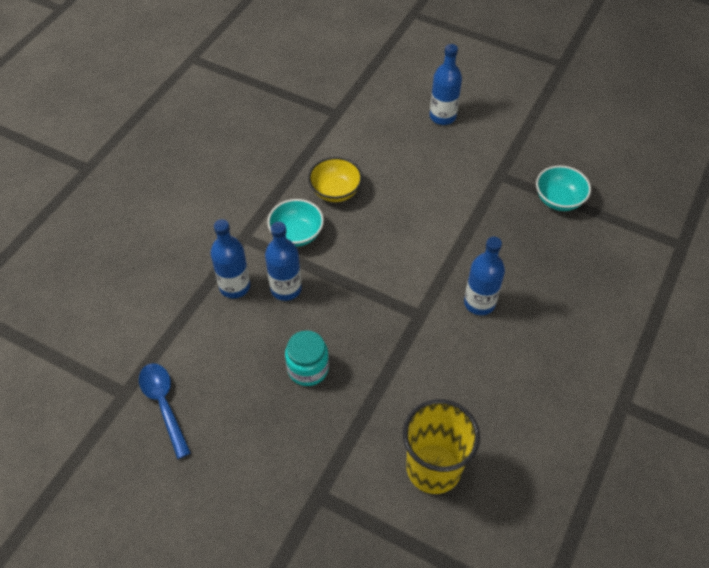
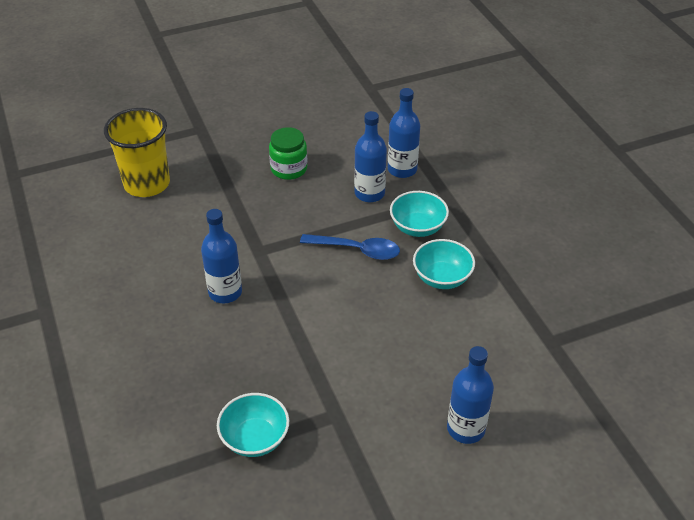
camera: 130 degrees right, 10 degrees down
blue spoon [139,363,191,459] -> blue spoon moved to [300,234,400,260]
turquoise jar [285,330,329,386] -> green jar [269,127,307,180]
yellow bowl [308,157,362,202] -> turquoise bowl [413,239,475,289]

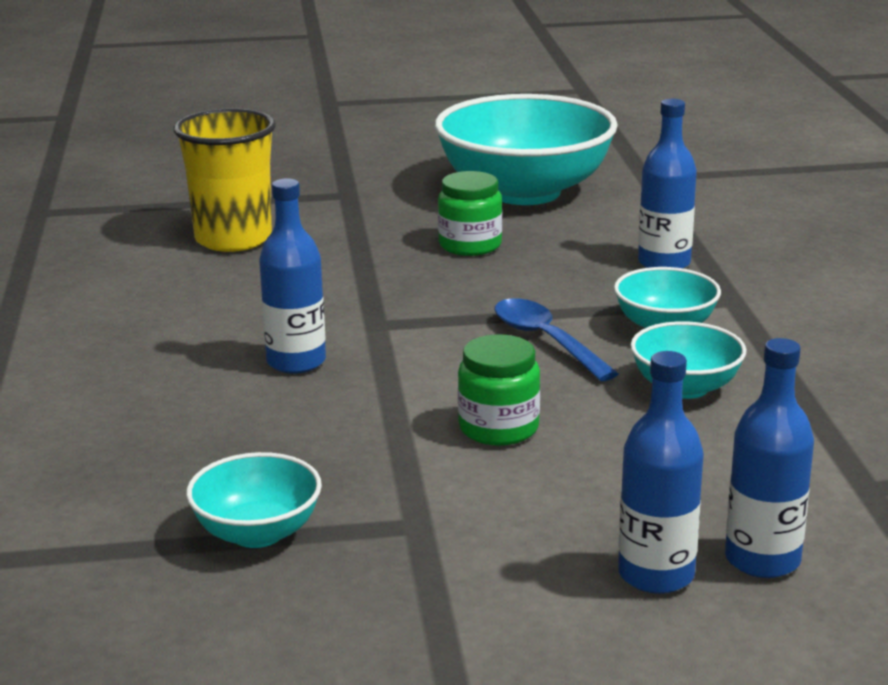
camera: 15 degrees right, 20 degrees down
blue spoon [300,234,400,260] -> blue spoon turned 150 degrees counterclockwise [495,298,619,381]
blue bottle [354,111,387,202] -> blue bottle moved to [725,338,814,578]
none -> turquoise bowl [435,94,618,205]
none -> green jar [458,334,540,446]

